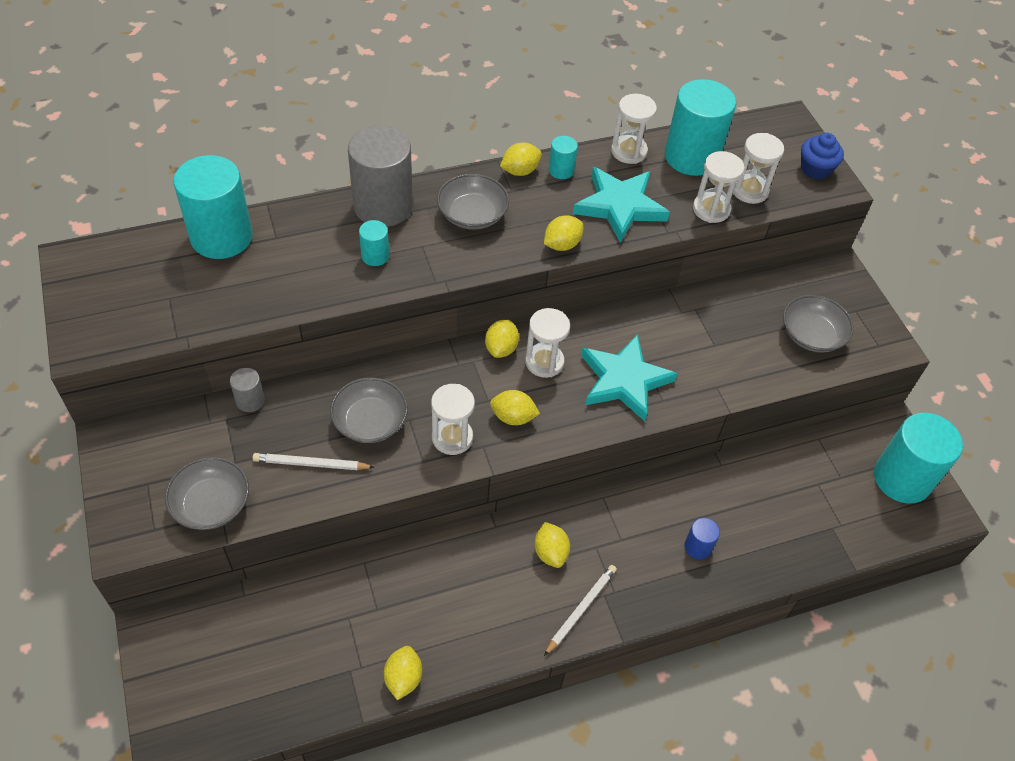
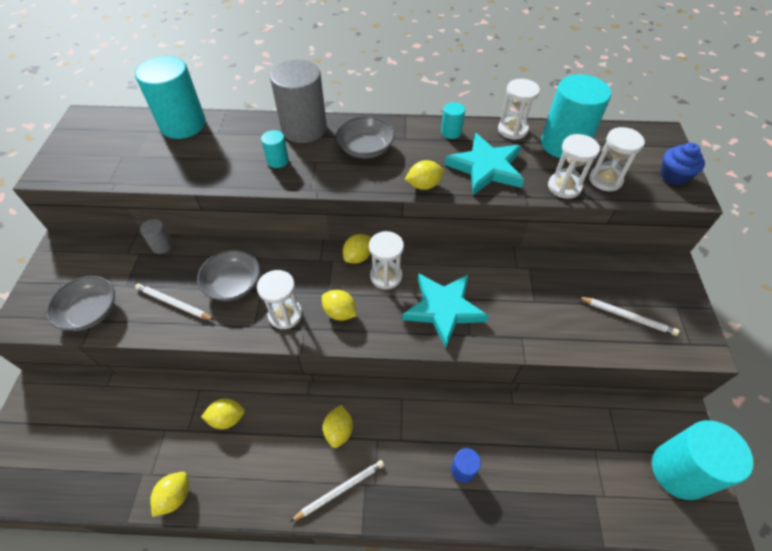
camera: 25 degrees right, 0 degrees up
yellow lemon [500,143,542,176] -> yellow lemon moved to [201,398,245,429]
grey bowl [783,295,854,353] -> white pencil [578,296,679,336]

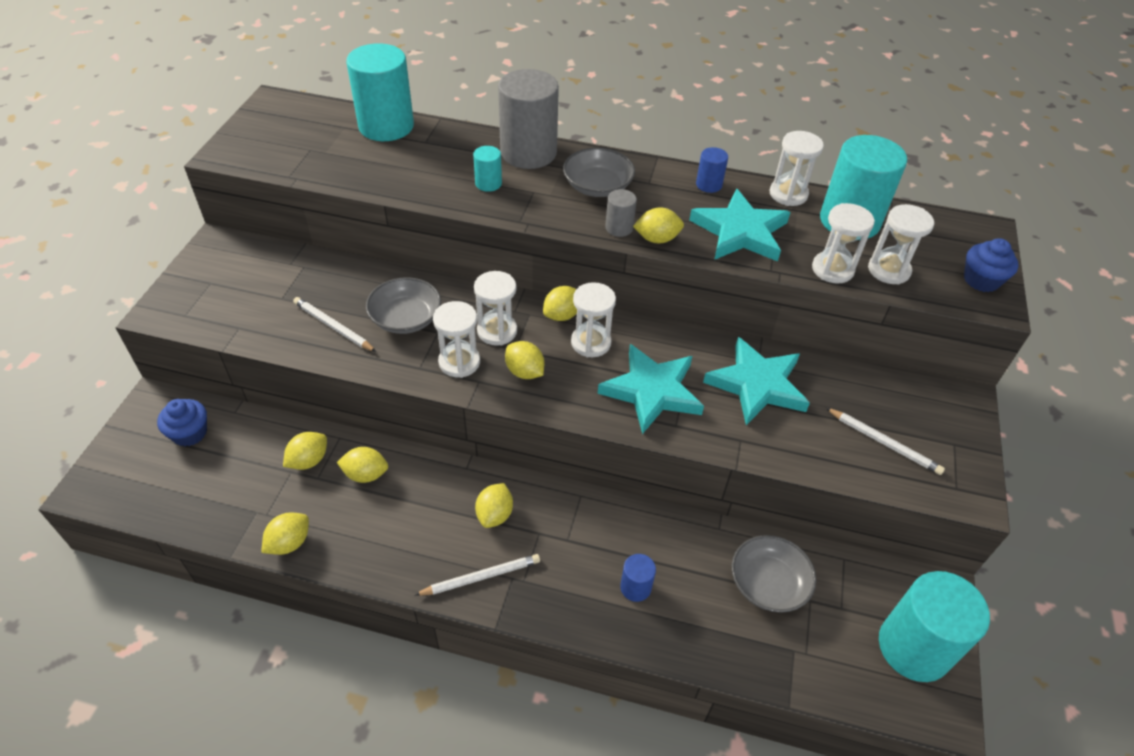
camera: 10 degrees right, 5 degrees down
grey bowl [46,276,115,331] -> grey bowl moved to [732,535,816,613]
grey cylinder [140,219,173,254] -> grey cylinder moved to [605,189,637,237]
turquoise cylinder [441,102,465,139] -> blue cylinder [696,147,728,193]
none -> blue cupcake [157,399,207,446]
none -> yellow lemon [283,432,327,470]
none -> white hourglass [474,271,517,346]
none -> turquoise star [703,337,810,425]

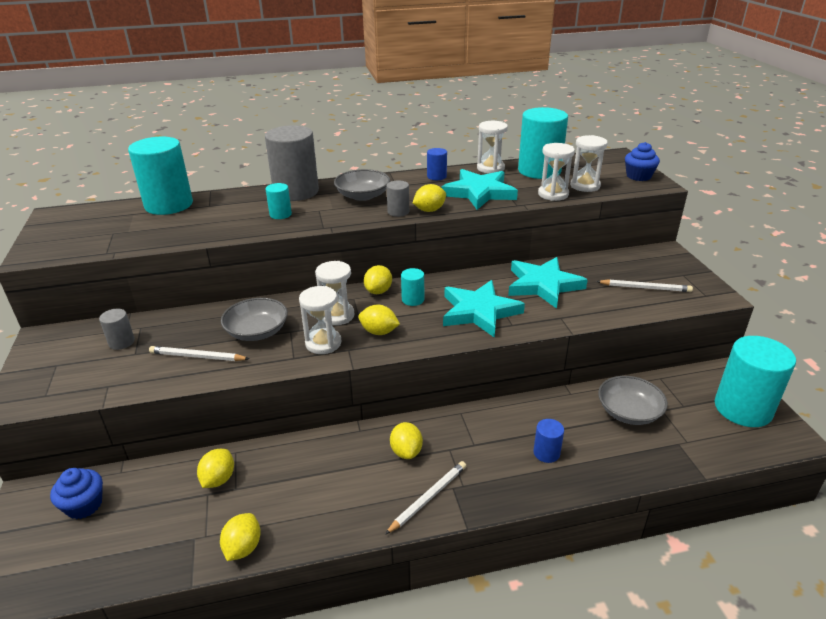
camera: 25 degrees left, 15 degrees down
yellow lemon [337,447,388,483] -> none
white hourglass [571,282,616,357] -> turquoise cylinder [401,268,424,306]
none -> grey cylinder [99,309,135,350]

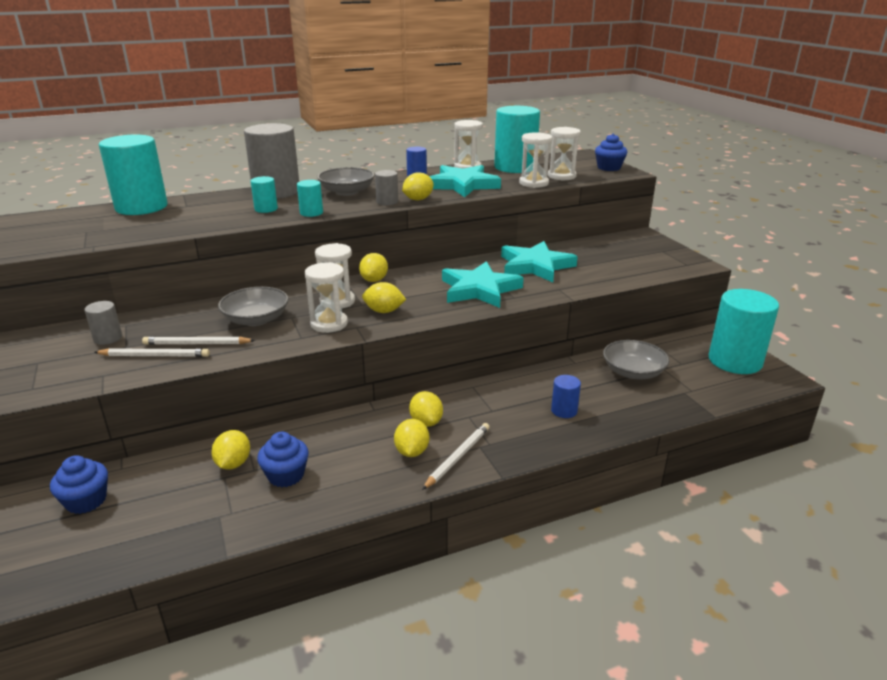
camera: 10 degrees left, 5 degrees down
yellow lemon [220,513,261,561] -> yellow lemon moved to [394,419,429,457]
turquoise cylinder [401,268,424,306] -> turquoise cylinder moved to [297,180,323,217]
white pencil [596,279,693,292] -> white pencil moved to [94,348,210,357]
none -> blue cupcake [257,431,309,487]

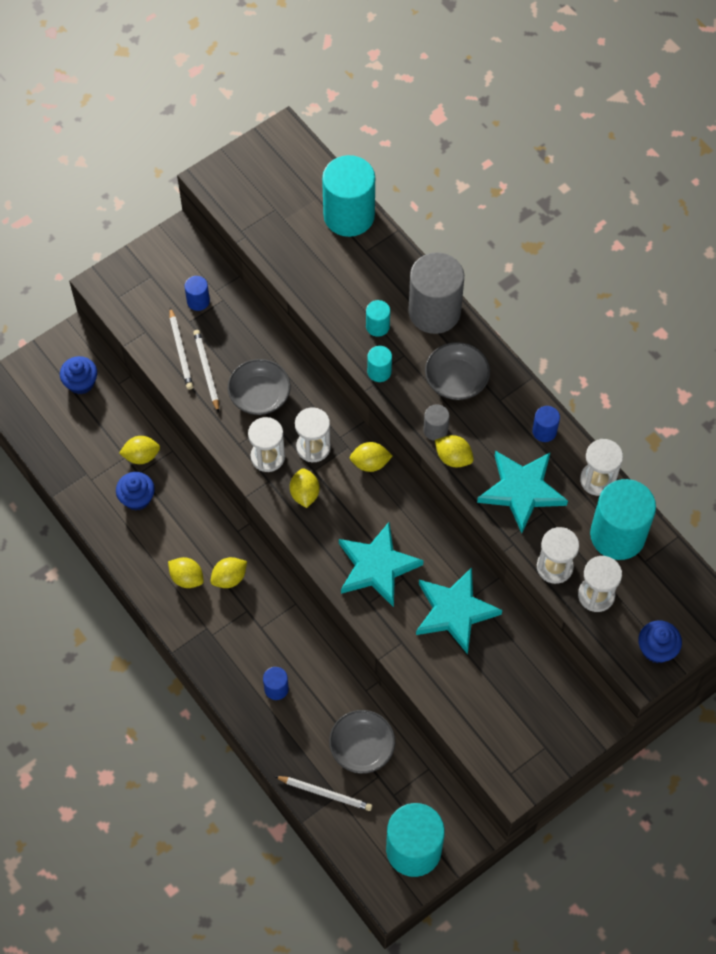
camera: 75 degrees right, 35 degrees up
grey cylinder [84,301,122,345] -> blue cylinder [184,276,210,311]
yellow lemon [394,419,429,457] -> yellow lemon turned 45 degrees clockwise [168,557,204,588]
white pencil [422,423,490,490] -> white pencil moved to [275,776,372,811]

